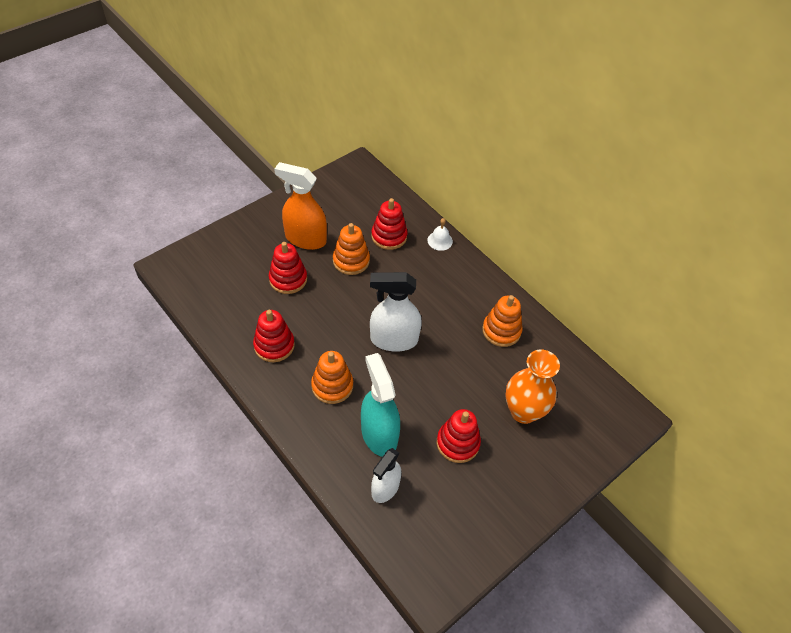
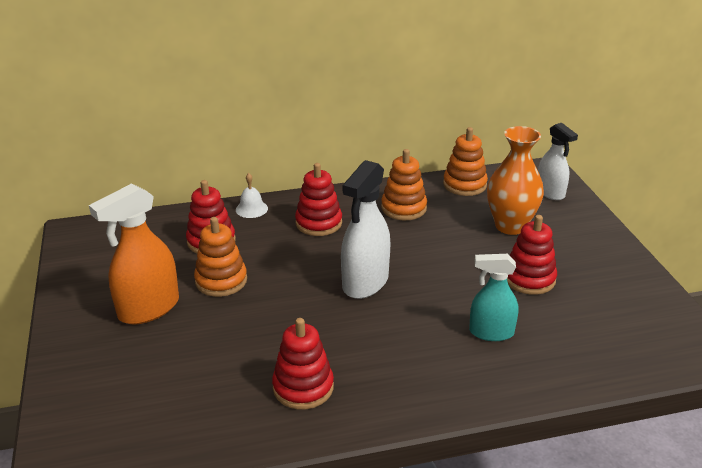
camera: 60 degrees left, 20 degrees down
red stacking toy [269,242,307,294] -> red stacking toy moved to [295,163,342,236]
orange stacking toy [311,351,353,404] -> orange stacking toy moved to [443,127,488,196]
turquoise spray bottle [361,353,400,457] -> turquoise spray bottle [469,254,518,341], size x0.65
white spray bottle [371,448,401,503] -> white spray bottle moved to [538,123,578,200]

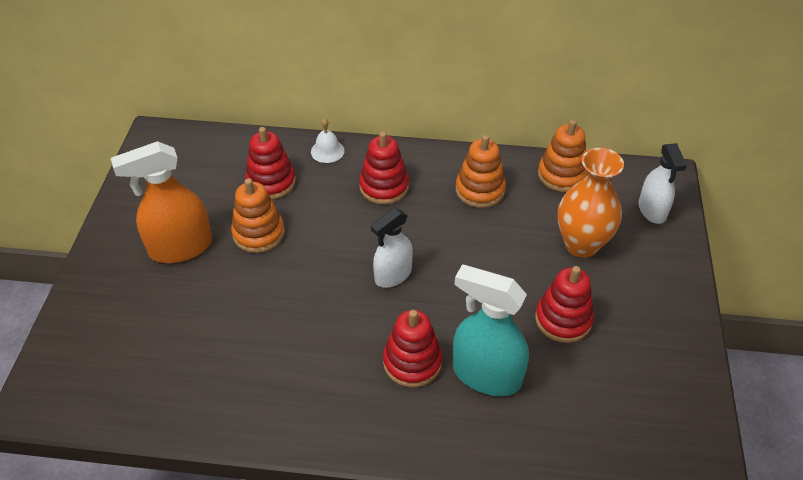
camera: 20 degrees right, 15 degrees up
red stacking toy [272,318,334,409] -> red stacking toy moved to [383,310,442,388]
white spray bottle [341,160,391,299] -> white spray bottle [371,208,413,288], size x0.65
turquoise spray bottle [469,254,518,341] -> turquoise spray bottle [453,264,529,396], size x1.53

